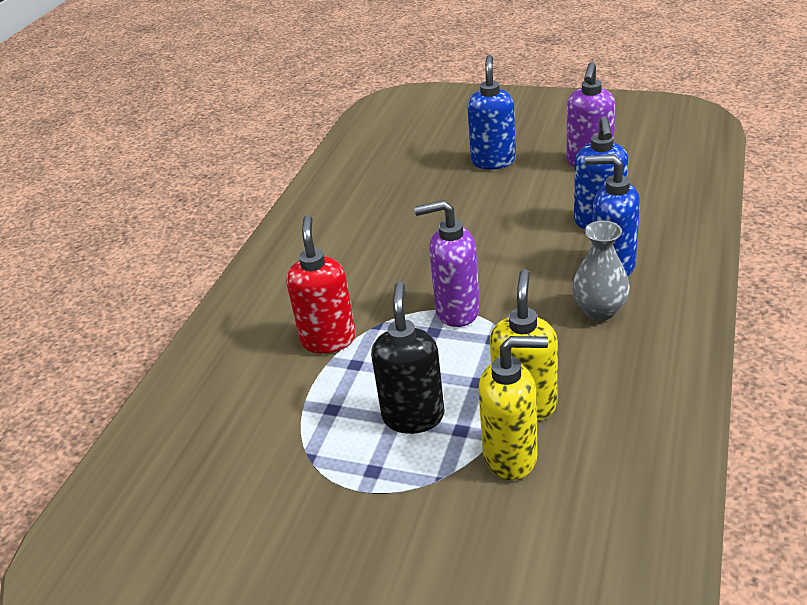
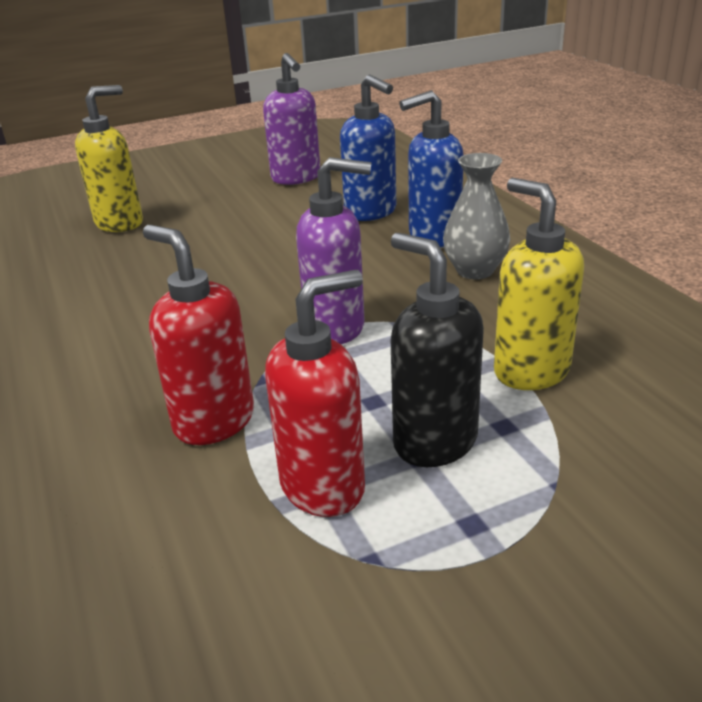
camera: 45 degrees left, 5 degrees down
purple soap dispenser [414,200,480,327] -> purple soap dispenser turned 135 degrees counterclockwise [296,157,372,344]
blue soap dispenser [467,55,516,169] -> none
yellow soap dispenser [479,336,548,480] -> yellow soap dispenser moved to [75,85,143,232]
none -> red soap dispenser [265,270,365,517]

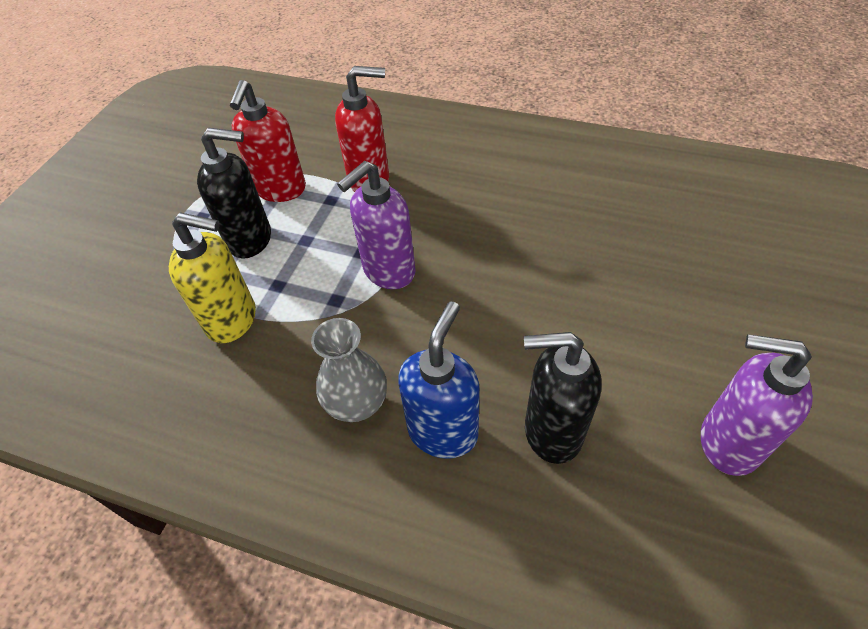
camera: 135 degrees right, 20 degrees up
yellow soap dispenser [75,85,143,232] -> none
blue soap dispenser [340,74,396,221] -> black soap dispenser [524,332,602,464]

